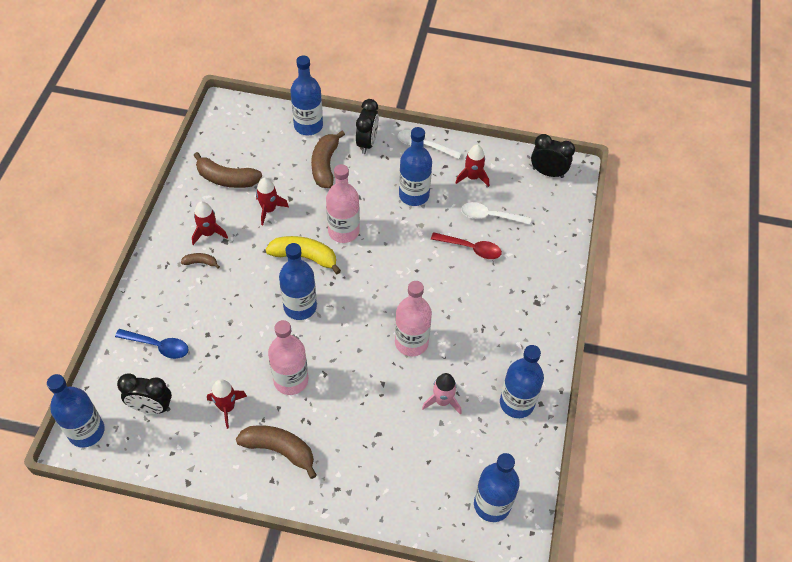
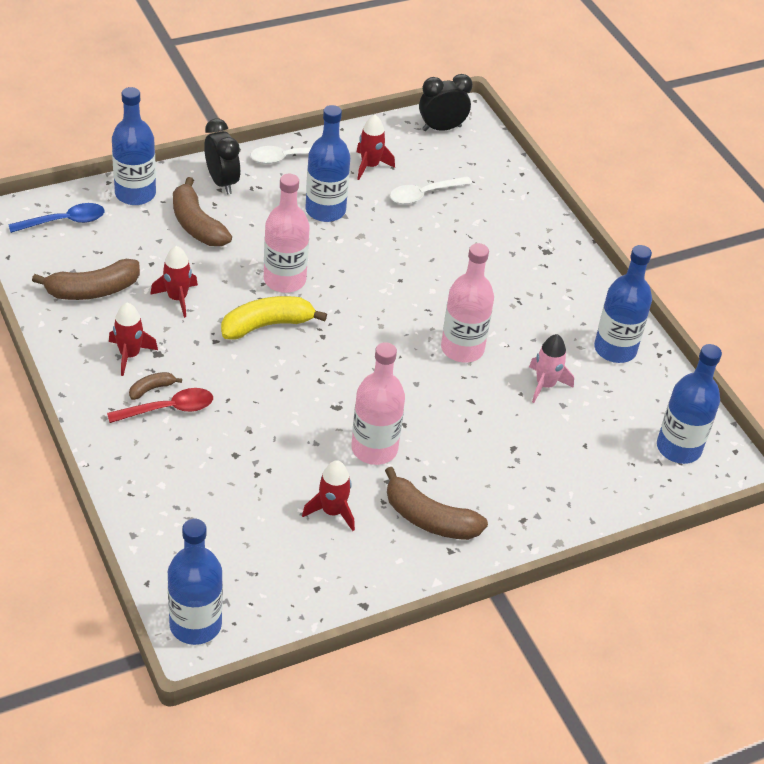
camera: 40 degrees left, 10 degrees down
blue spoon [115,329,189,359] -> blue spoon moved to [8,203,105,233]
black clock [117,373,172,414] -> none
brown banana [236,425,317,479] -> brown banana turned 135 degrees counterclockwise [385,467,488,540]
blue bottle [279,243,317,320] -> none
red spoon [431,232,502,259] -> red spoon moved to [107,388,213,423]

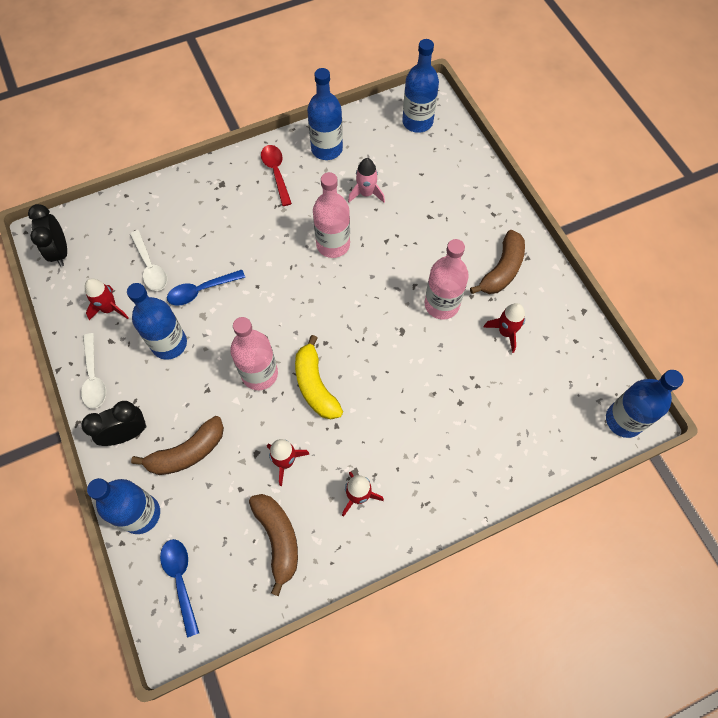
camera: 85 degrees left, 20 degrees up
red spoon [107,388,213,423] -> red spoon moved to [261,145,292,206]
brown banana [129,372,182,400] -> none
none -> blue spoon [167,270,245,306]

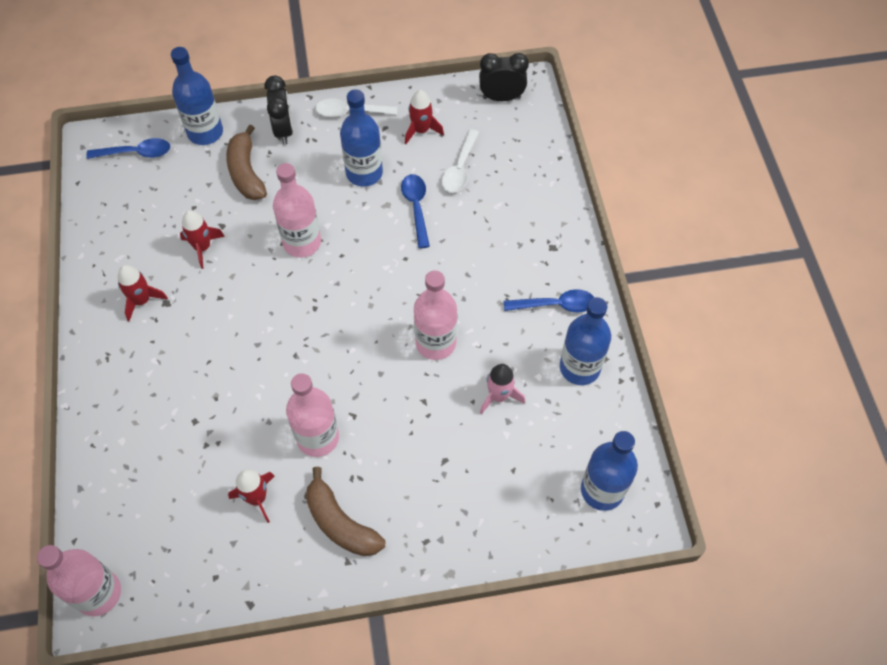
camera: 105 degrees right, 5 degrees down
white spoon [130,230,167,291] -> white spoon turned 60 degrees counterclockwise [442,129,479,193]
brown banana [249,494,298,596] -> none
red spoon [261,145,292,206] -> blue spoon [504,289,594,312]
yellow banana [295,335,343,420] -> none
blue bottle [606,370,683,438] -> pink bottle [37,545,121,616]

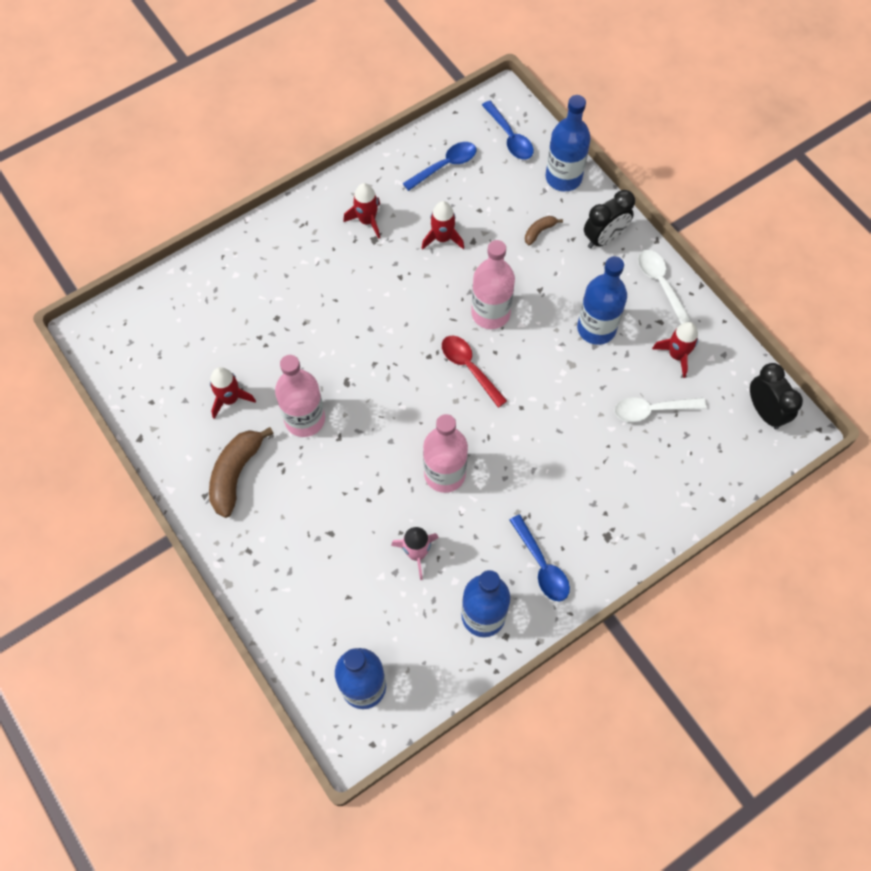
camera: 65 degrees right, 5 degrees up
pink bottle [37,545,121,616] -> none
brown banana [226,125,267,200] -> brown banana [525,216,563,245], size x0.50
blue spoon [401,174,430,248] -> blue spoon moved to [403,142,476,191]
none -> red spoon [442,336,507,408]

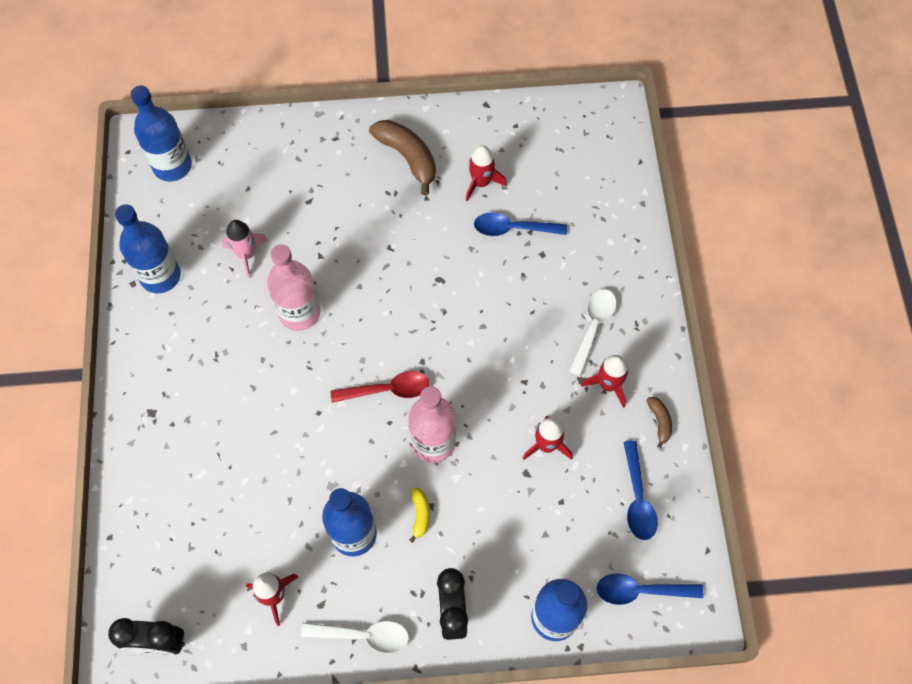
camera: 120 degrees right, 0 degrees up
pink bottle [275,355,325,437] -> none
blue spoon [509,514,570,601] -> blue spoon moved to [474,213,567,236]
brown banana [525,216,563,245] -> brown banana moved to [647,397,672,448]
white spoon [614,397,706,422] -> white spoon moved to [569,289,616,376]
none -> yellow banana [409,488,430,543]

